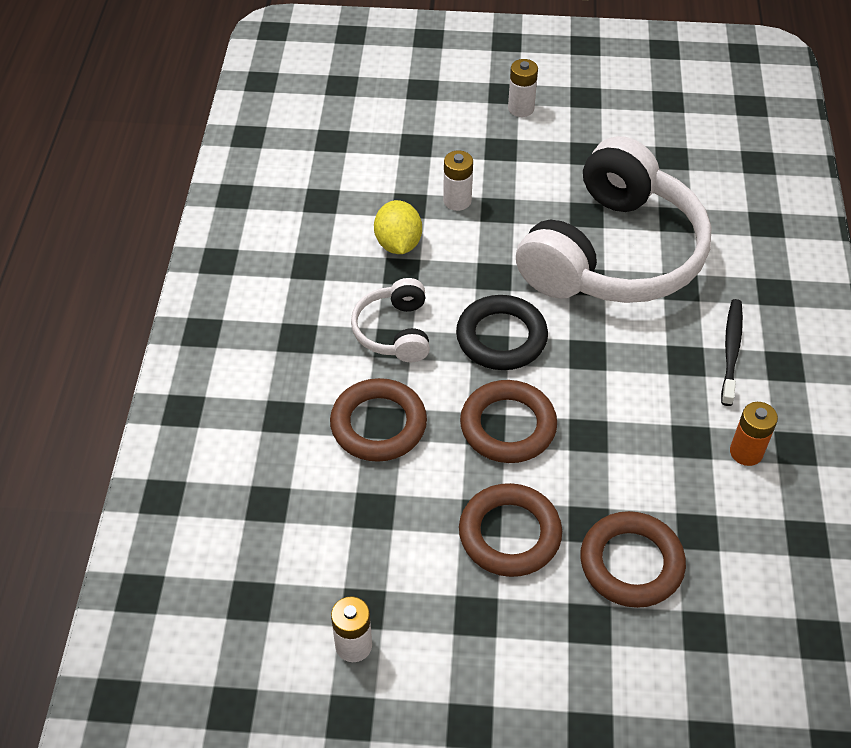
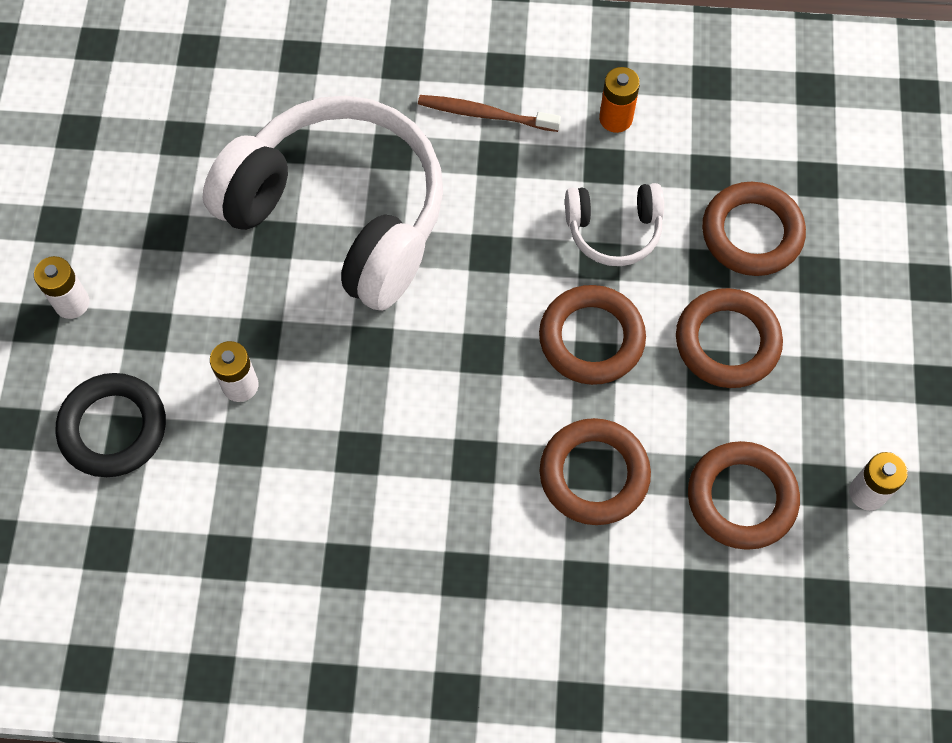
camera: 90 degrees left, 15 degrees up
white headphones [351,278,430,362] -> white headphones moved to [565,183,664,266]
yellow lemon [374,200,422,254] -> none
black ring [456,295,548,370] -> black ring moved to [56,373,166,477]
black toothbrush [721,299,743,406] -> brown toothbrush [418,95,561,132]
none -> brown ring [688,441,800,550]

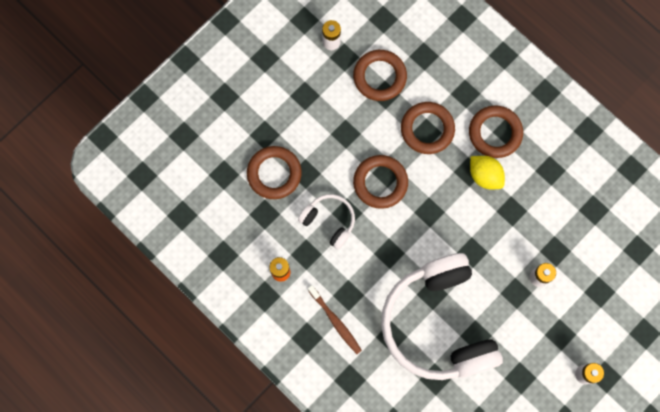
camera: 140 degrees left, 10 degrees up
black ring [56,373,166,477] -> none
brown ring [676,288,783,388] -> brown ring moved to [469,105,523,158]
none -> yellow lemon [470,156,505,189]

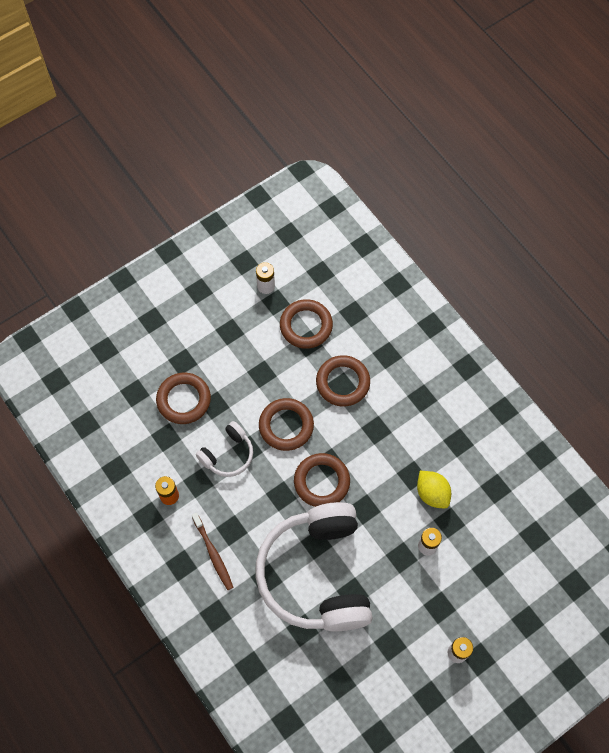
camera: 10 degrees right, 10 degrees down
white headphones [298,194,355,250] -> white headphones turned 90 degrees clockwise [196,421,253,477]
brown ring [469,105,523,158] -> brown ring moved to [294,453,350,507]
yellow lemon [470,156,505,189] -> yellow lemon moved to [417,471,451,508]

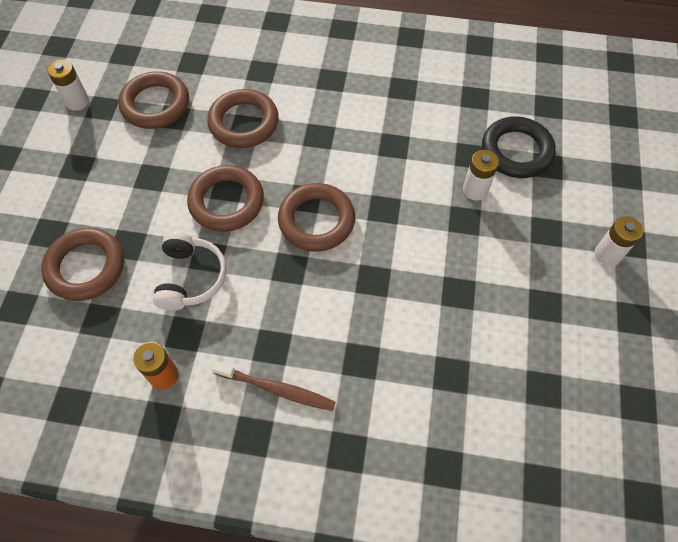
camera: 45 degrees left, 5 degrees down
white headphones [255,502,372,632] -> none
yellow lemon [417,471,451,508] -> none
none -> black ring [482,116,556,178]

